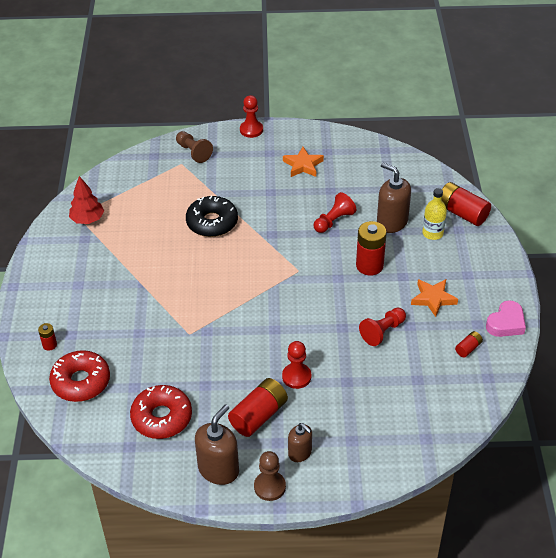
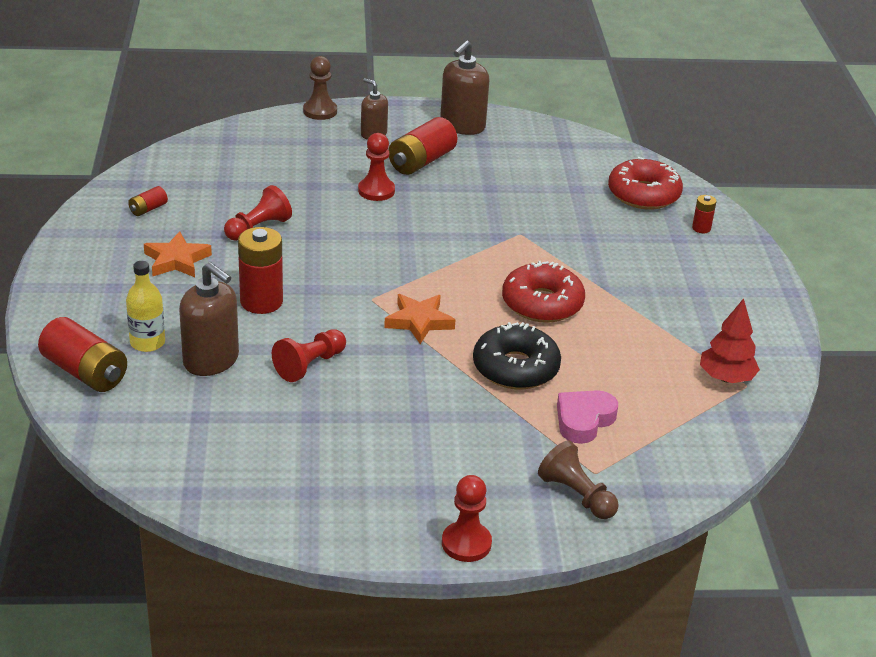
camera: 175 degrees right, 10 degrees down
red donut [130,385,192,439] -> red donut moved to [502,261,585,323]
brown pawn [254,451,286,501] -> brown pawn moved to [303,56,337,120]
orange star [283,147,324,177] -> orange star moved to [384,294,455,344]
pink heart [486,301,526,337] -> pink heart moved to [557,390,618,444]

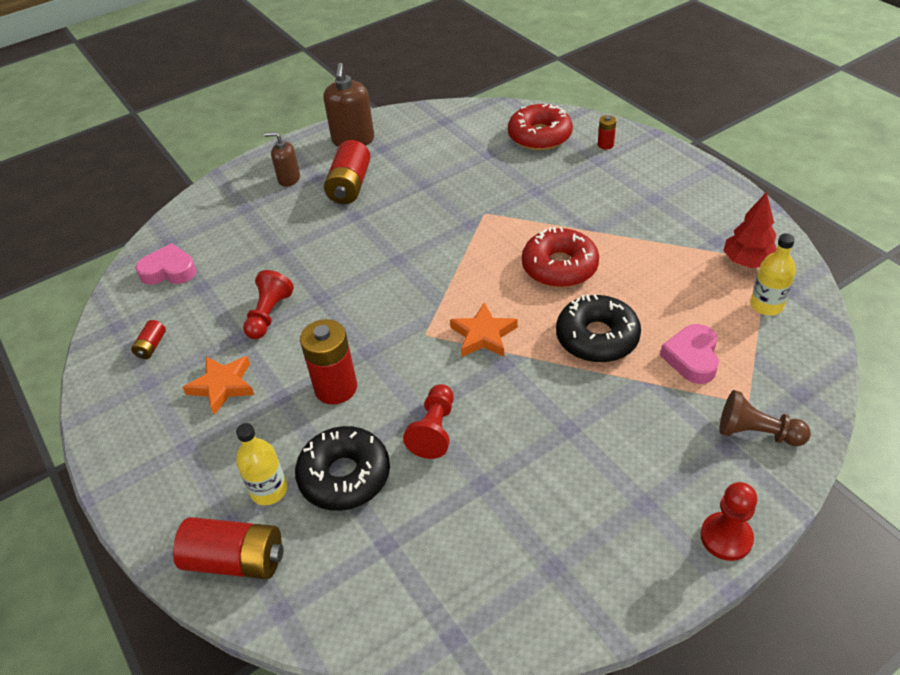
camera: 25 degrees left, 10 degrees up
brown soap dispenser [179,262,239,376] -> black donut [295,426,390,511]
brown pawn [303,56,337,120] -> none
red pawn [358,133,395,201] -> none
none -> pink heart [136,243,196,285]
none -> yellow bottle [750,233,796,315]

